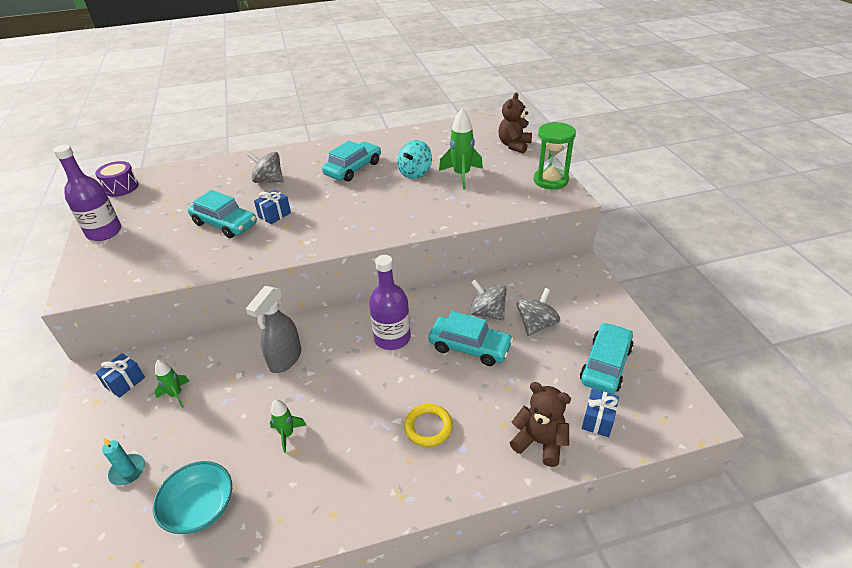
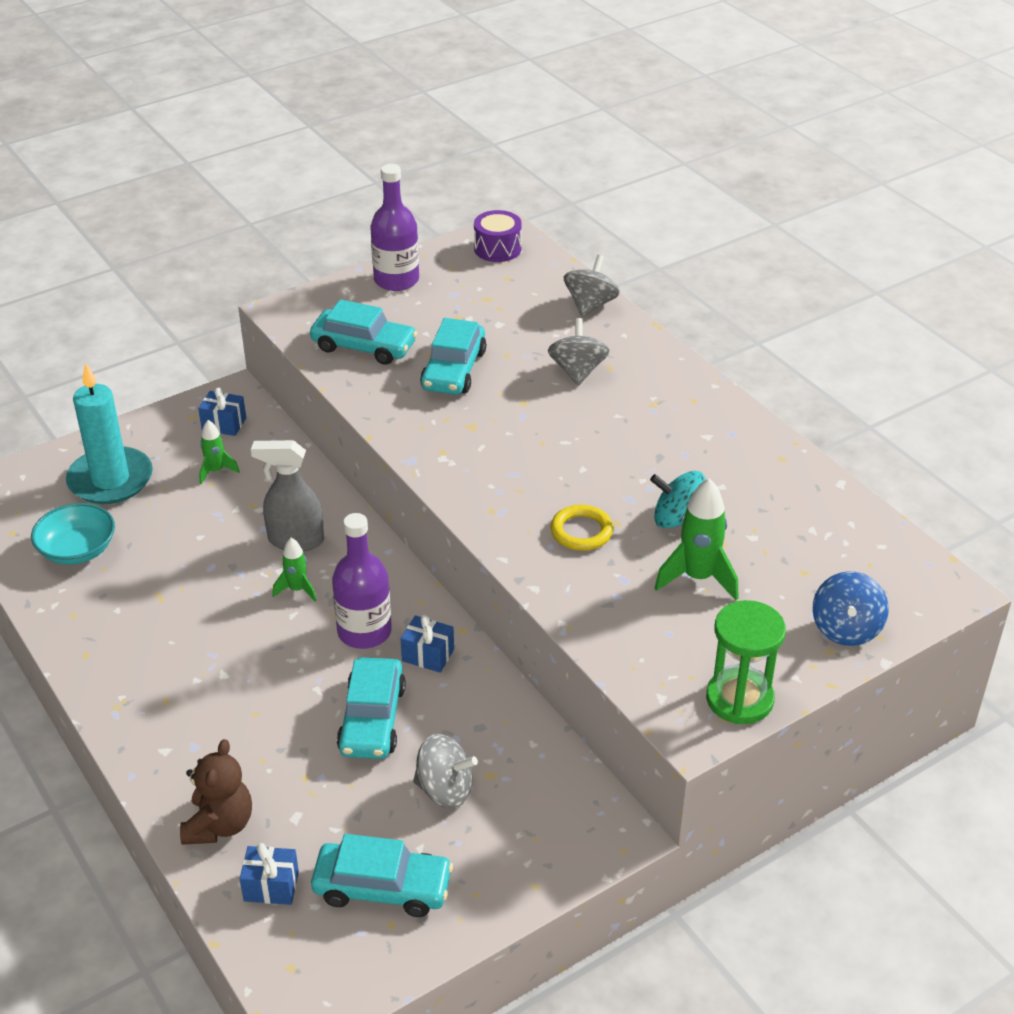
camera: 70 degrees right, 0 degrees up
turquoise candle [102,438,145,485] -> turquoise candle [66,363,153,504], size x2.22
blue gift [254,190,291,224] -> blue gift moved to [401,614,454,673]
green rocket [270,399,307,453] -> green rocket moved to [273,538,317,602]
turquoise car [322,141,381,181] -> turquoise car moved to [310,299,417,365]
yellow ring [404,404,453,447] -> yellow ring moved to [550,505,613,551]
grey spinning top [470,280,507,320] -> grey spinning top moved to [564,255,620,317]
brown teddy bear [498,93,532,154] -> blue spinning top [813,571,889,646]

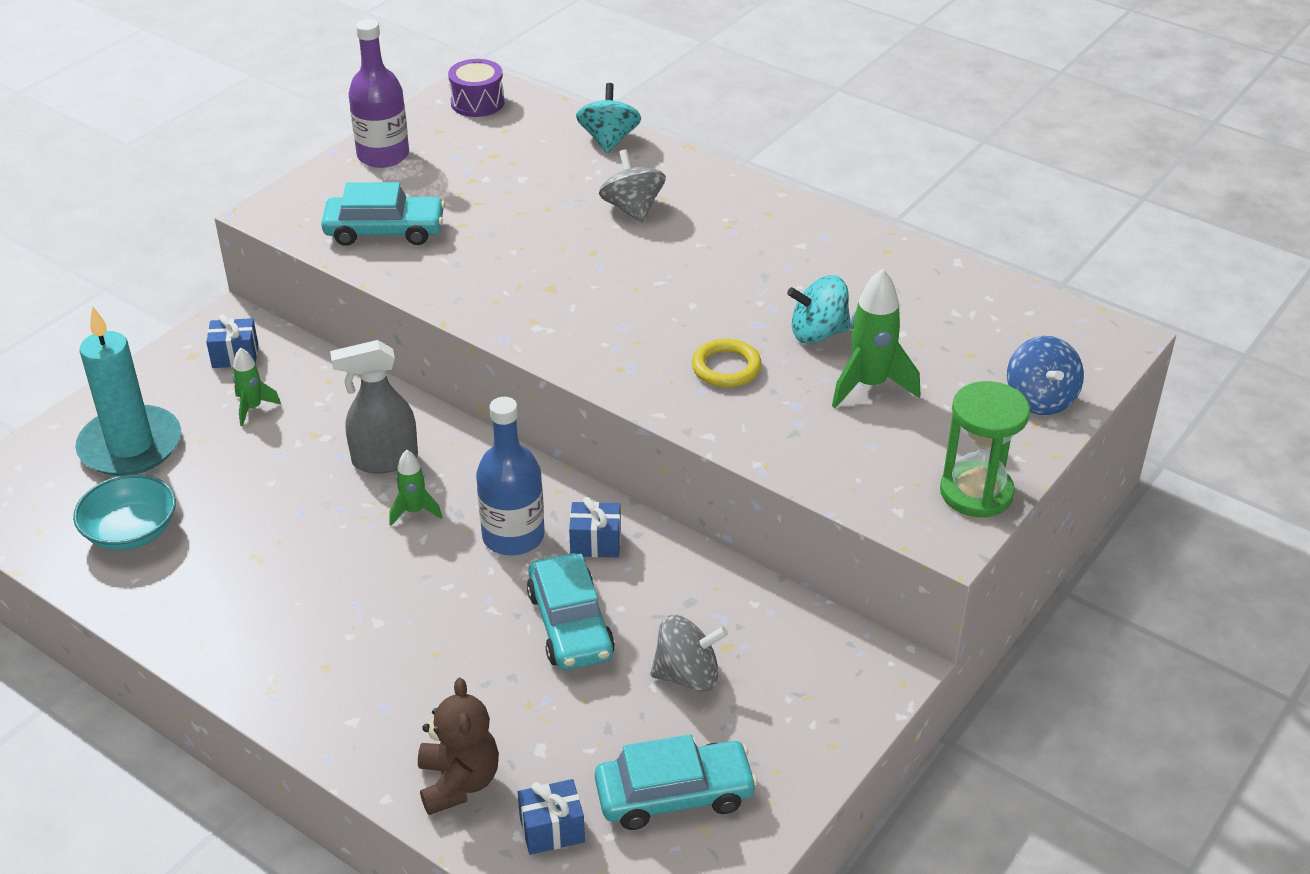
camera: 20 degrees left, 0 degrees up
purple bottle [332,513,392,649] -> blue bottle [476,397,545,555]
turquoise car [420,318,486,395] -> none
grey spinning top [564,255,620,317] -> turquoise spinning top [576,83,641,154]

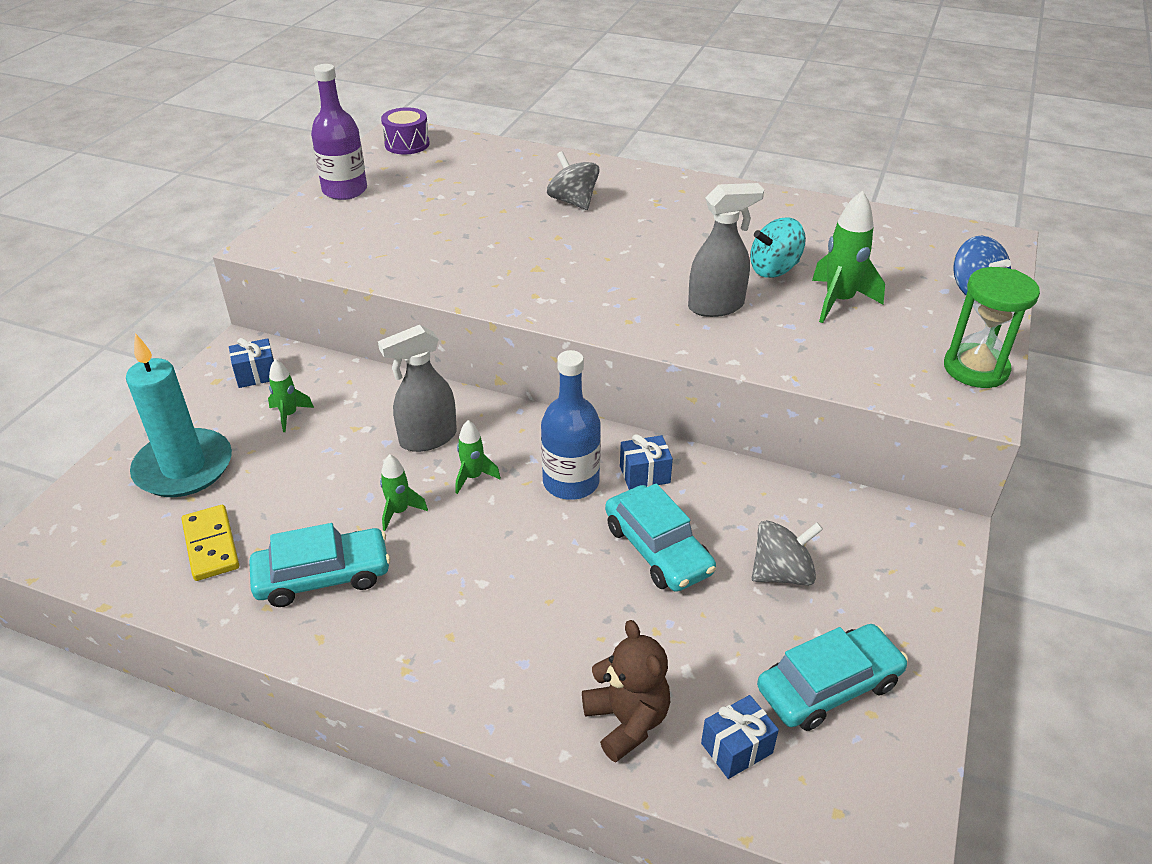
camera: 15 degrees left, 0 degrees up
turquoise bowl [73,474,176,550] -> yellow domino [182,505,239,581]
turquoise car [321,182,445,246] -> turquoise car moved to [249,523,390,607]
turquoise spinning top [576,83,641,154] -> none
yellow ring [692,339,762,388] -> grey spray bottle [688,183,764,317]
none -> green rocket [380,454,428,531]

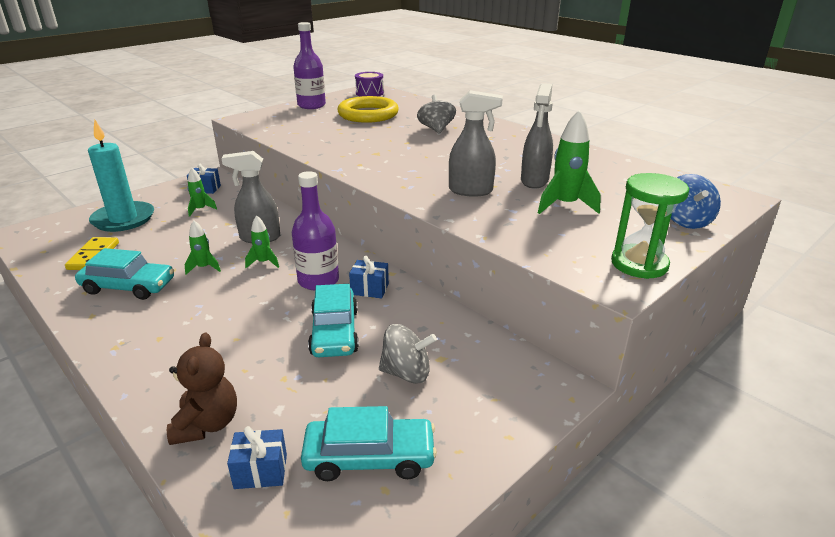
camera: 25 degrees right, 10 degrees down
blue bottle [541,350,601,500] -> purple bottle [292,171,339,291]
turquoise spinning top [750,217,806,278] -> grey spray bottle [521,83,553,189]
none -> yellow ring [337,96,399,123]

